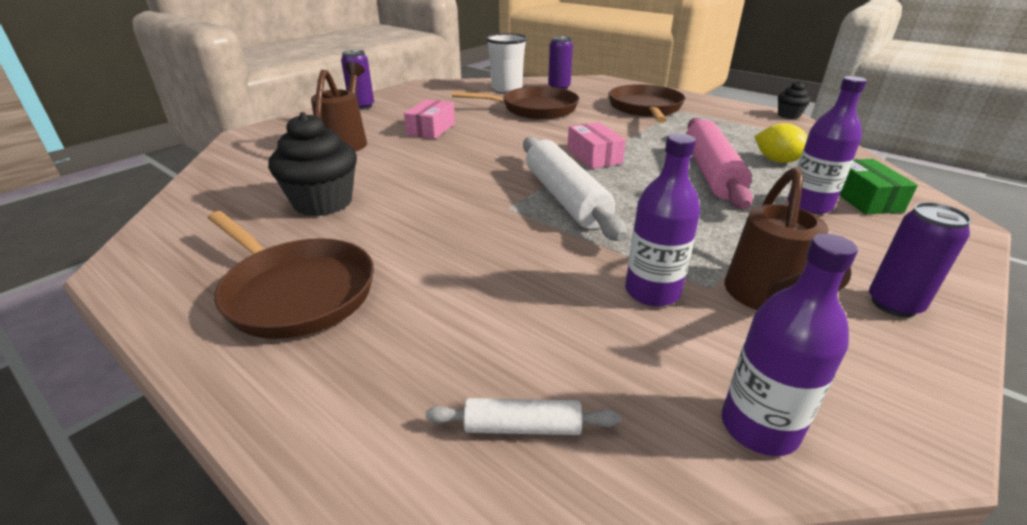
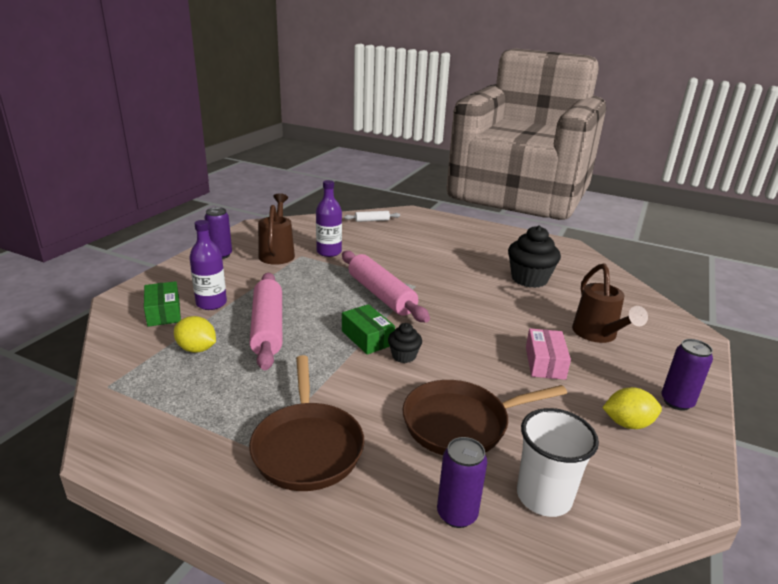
camera: 165 degrees right, 5 degrees down
brown pan [208,211,374,339] -> none
white rolling pin [523,137,627,241] -> pink rolling pin [342,251,430,322]
pink box [567,122,626,169] -> green box [342,304,395,355]
purple bottle [722,234,858,456] -> none
black cupcake [778,81,811,119] -> black cupcake moved to [388,323,422,363]
none -> yellow lemon [602,387,662,429]

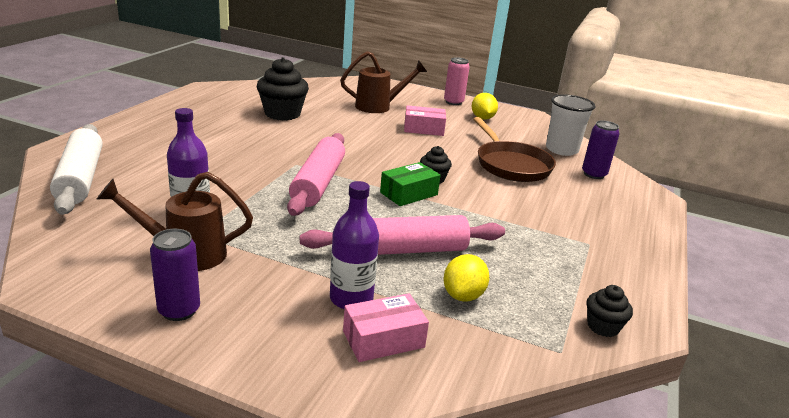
camera: 95 degrees left, 0 degrees up
green box [144,281,181,327] -> pink box [343,294,429,362]
brown pan [249,355,364,491] -> none
pink rolling pin [342,251,430,322] -> pink rolling pin turned 45 degrees counterclockwise [287,133,345,216]
white rolling pin [344,211,400,222] -> white rolling pin [50,124,102,215], size x2.10
purple can [661,339,713,411] -> pink can [444,57,470,105]
none -> black cupcake [587,285,633,337]

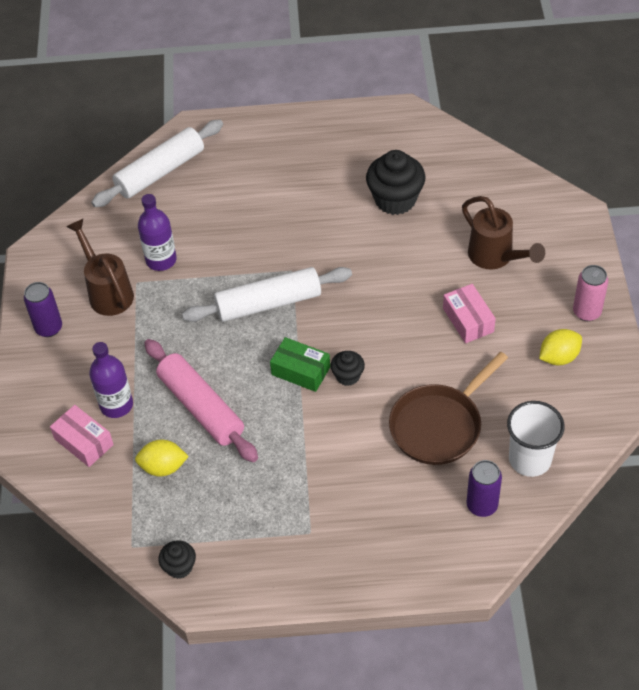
camera: 70 degrees right, 25 degrees up
pink rolling pin [287,133,345,216] -> white rolling pin [182,267,352,322]

